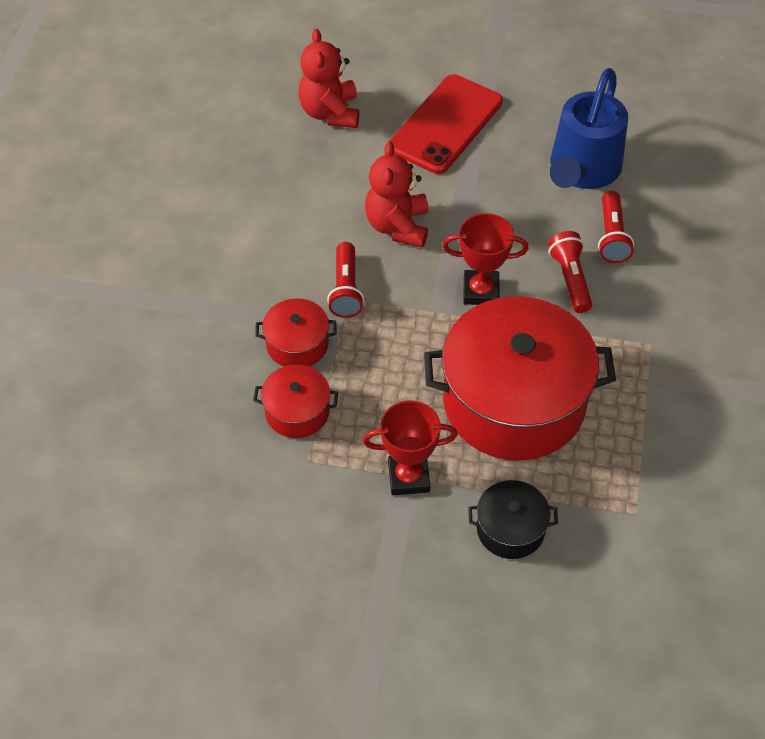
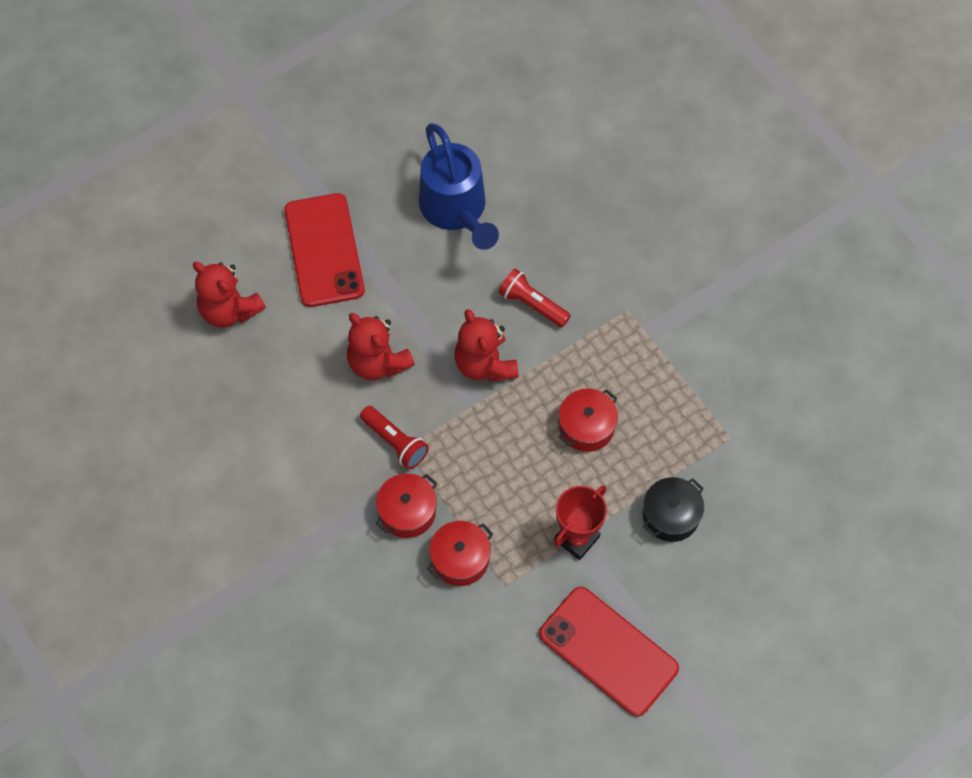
camera: 45 degrees left, 10 degrees up
red pot [424,296,616,461] -> red pot [559,389,618,452], size x0.45
red trophy [442,213,529,305] -> red teddy bear [454,309,519,382]
red flashlight [598,191,634,263] -> none
none -> red phone [539,587,679,717]

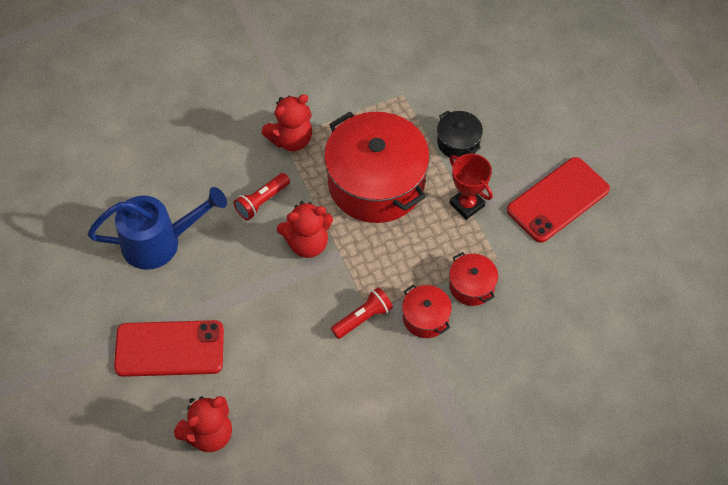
camera: 80 degrees left, 5 degrees down
red teddy bear [347,313,415,380] -> red teddy bear moved to [261,94,312,151]
red pot [559,389,618,452] -> red pot [324,112,430,223], size x2.22

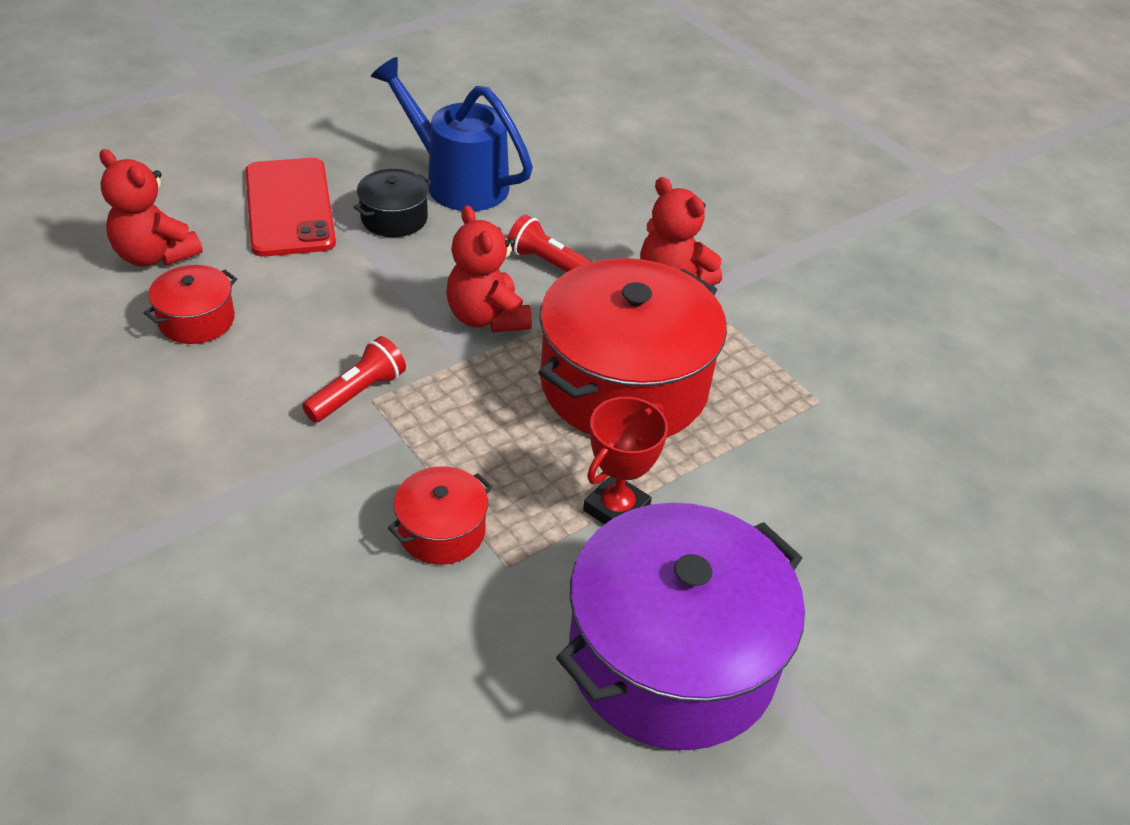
camera: 75 degrees right, 15 degrees down
blue watering can [87,187,227,270] -> blue watering can turned 150 degrees clockwise [371,57,533,211]
red flashlight [331,287,393,339] -> red flashlight turned 90 degrees counterclockwise [302,336,406,423]
red pot [402,284,452,338] -> red pot moved to [144,265,237,344]
black pot [437,111,483,157] -> black pot moved to [354,169,431,237]
red phone [507,157,610,243] -> purple pot [556,503,805,750]

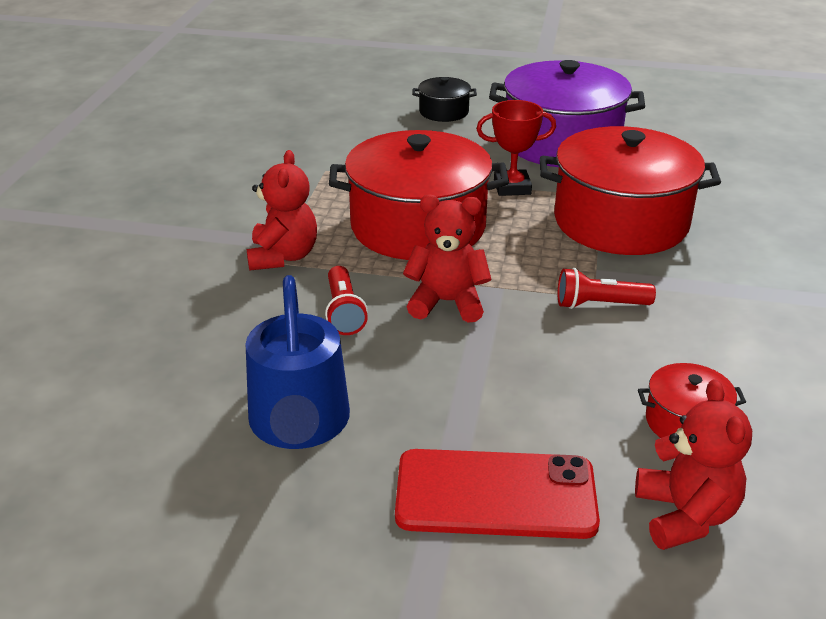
camera: 130 degrees left, 10 degrees down
red phone [246,158,336,257] -> red phone turned 60 degrees clockwise [395,449,600,539]
black pot [354,169,431,237] -> black pot moved to [413,77,477,122]
red pot [388,466,493,565] -> red pot [540,126,721,255], size x2.22
red teddy bear [446,205,532,333] -> red teddy bear turned 105 degrees counterclockwise [403,195,491,323]

